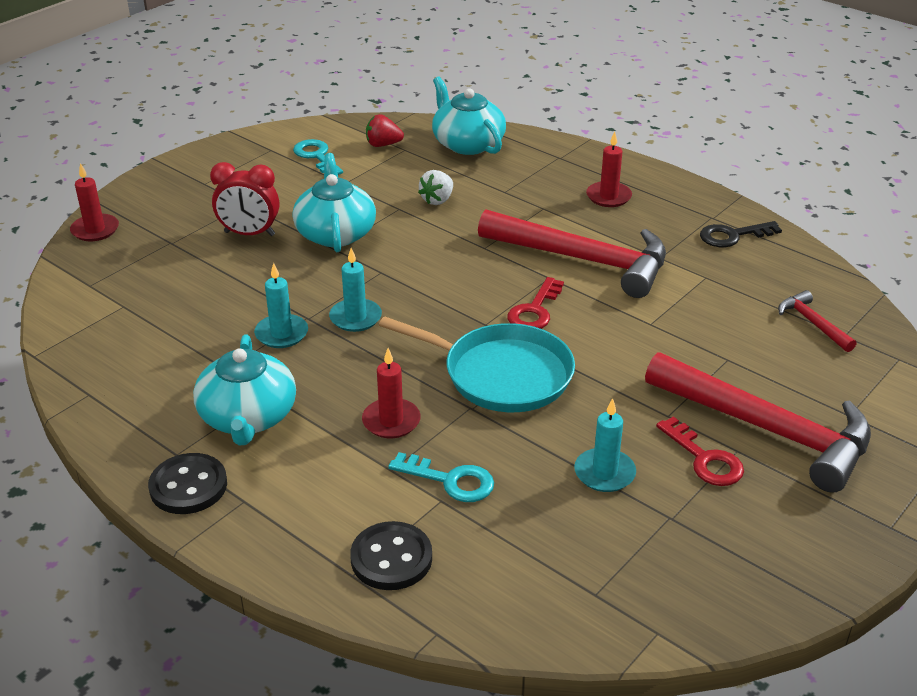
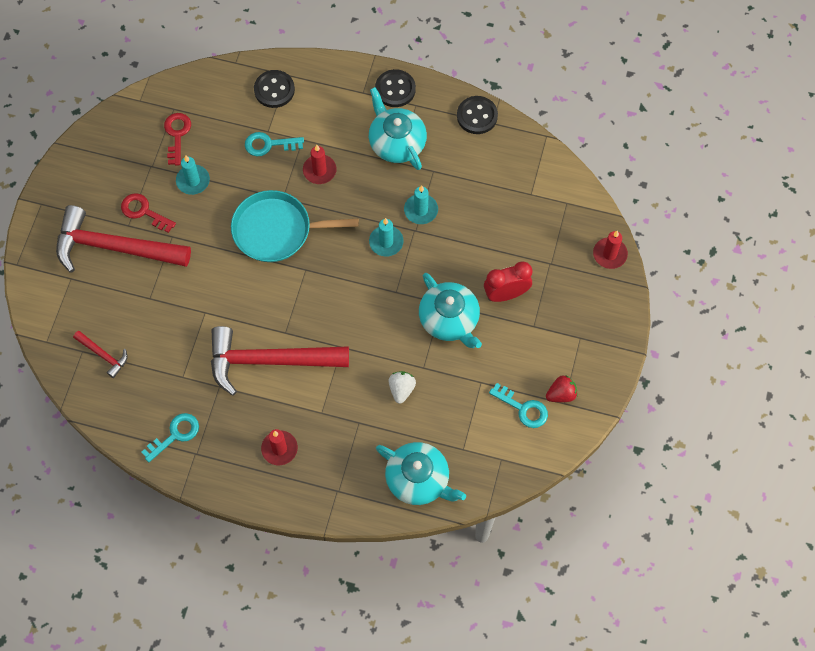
camera: 155 degrees right, 30 degrees up
red strawberry [366,114,404,147] -> red strawberry moved to [546,375,578,402]
red key [507,277,564,329] -> red key moved to [164,113,191,166]
black key [700,221,782,247] -> turquoise key [142,413,199,462]
none -> black button [457,96,498,134]

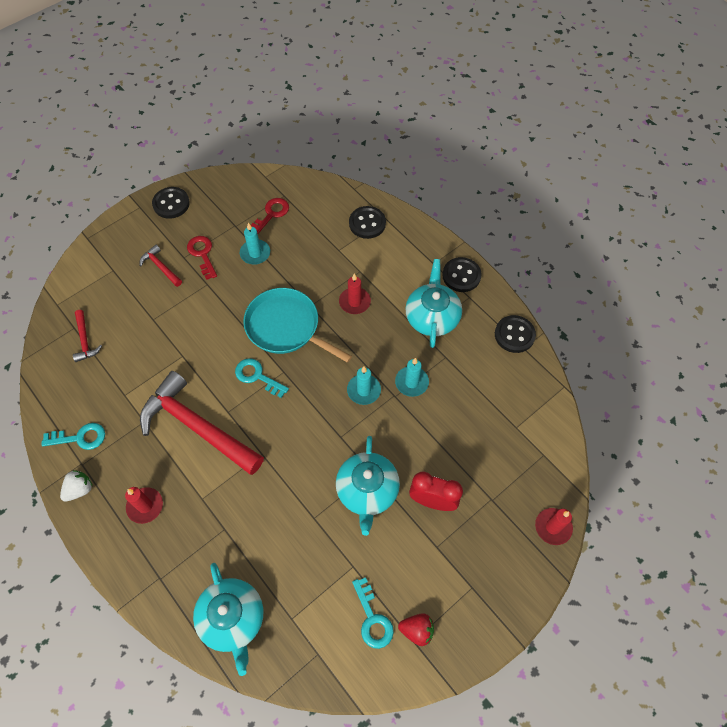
camera: 35 degrees right, 5 degrees down
red hammer [56,205,191,273] -> red hammer [140,245,182,287], size x0.44
turquoise key [245,132,304,156] -> turquoise key moved to [235,358,289,398]
white strawberry [388,371,416,404] -> white strawberry moved to [60,470,92,502]
none -> black button [152,187,190,219]

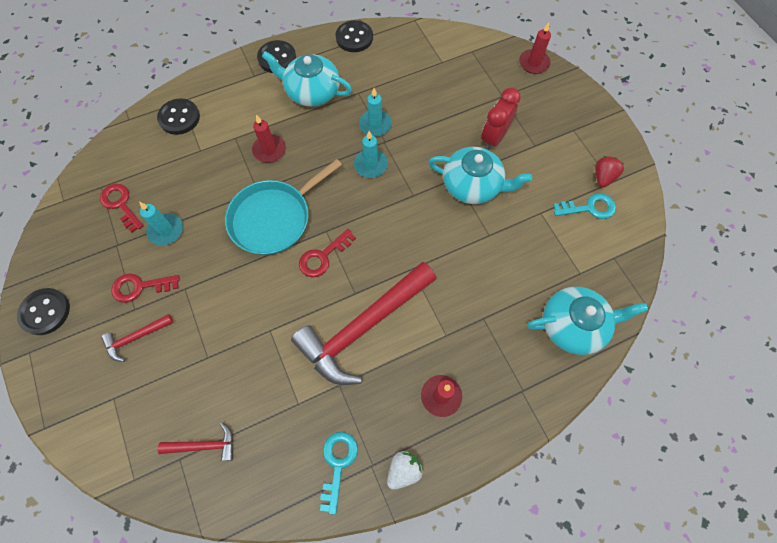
camera: 75 degrees left, 5 degrees up
white strawberry [60,470,92,502] -> white strawberry turned 75 degrees clockwise [387,450,423,490]
turquoise key [235,358,289,398] -> red key [299,229,356,277]

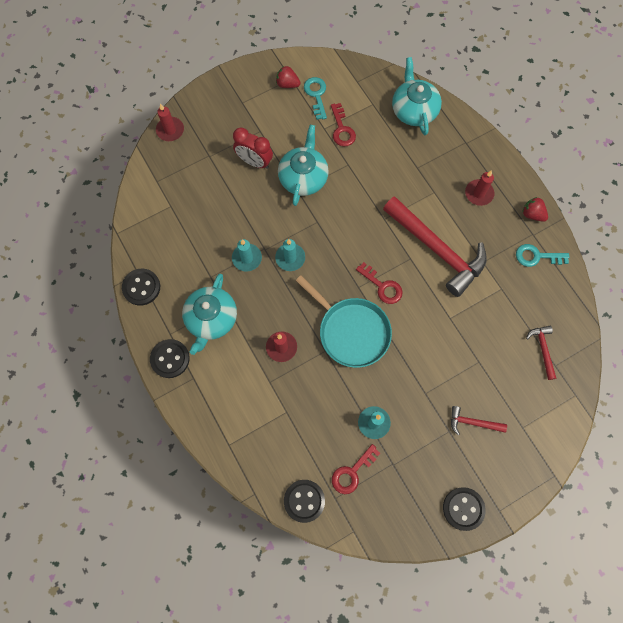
camera: 95 degrees left, 5 degrees up
red hammer [101,314,173,362] -> red hammer turned 135 degrees clockwise [451,406,507,435]
red key [111,274,180,303] -> red key moved to [331,103,356,147]
black button [157,98,200,135] -> black button moved to [284,480,325,523]
white strawberry [387,450,423,490] -> red strawberry [522,197,548,222]

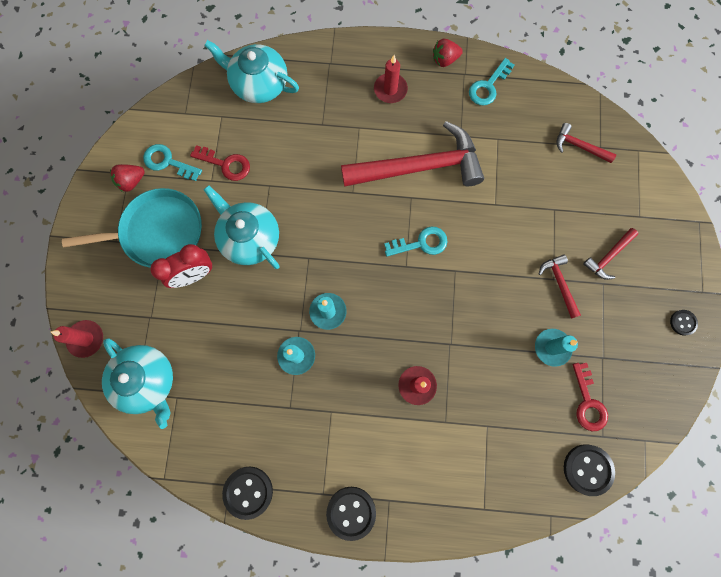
camera: 55 degrees left, 5 degrees up
turquoise teapot [182,274,237,355] -> turquoise teapot moved to [102,338,173,429]
turquoise pan [296,275,392,368] -> turquoise pan moved to [62,188,202,268]
red key [356,262,403,304] -> turquoise key [384,227,448,256]
black button [443,487,486,531] -> black button [670,310,698,336], size x0.56
none -> red hammer [539,254,581,319]

